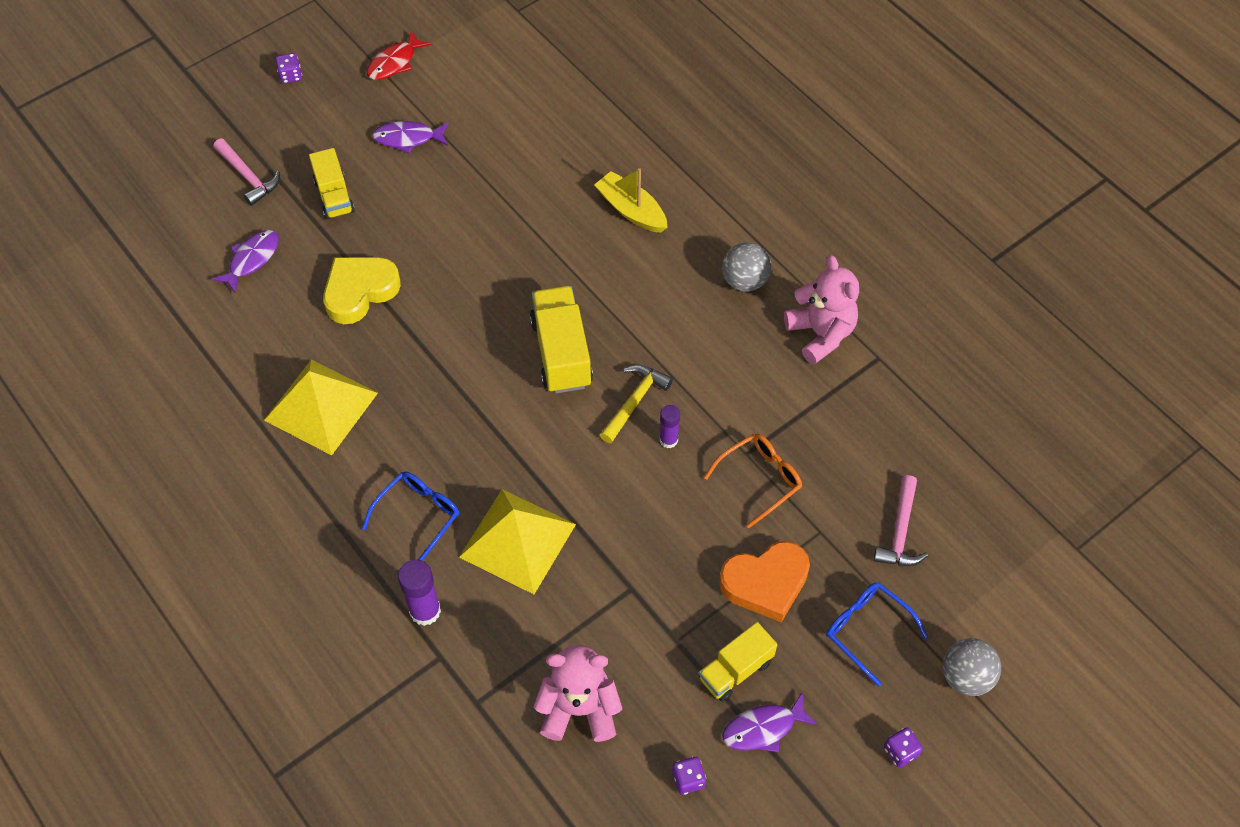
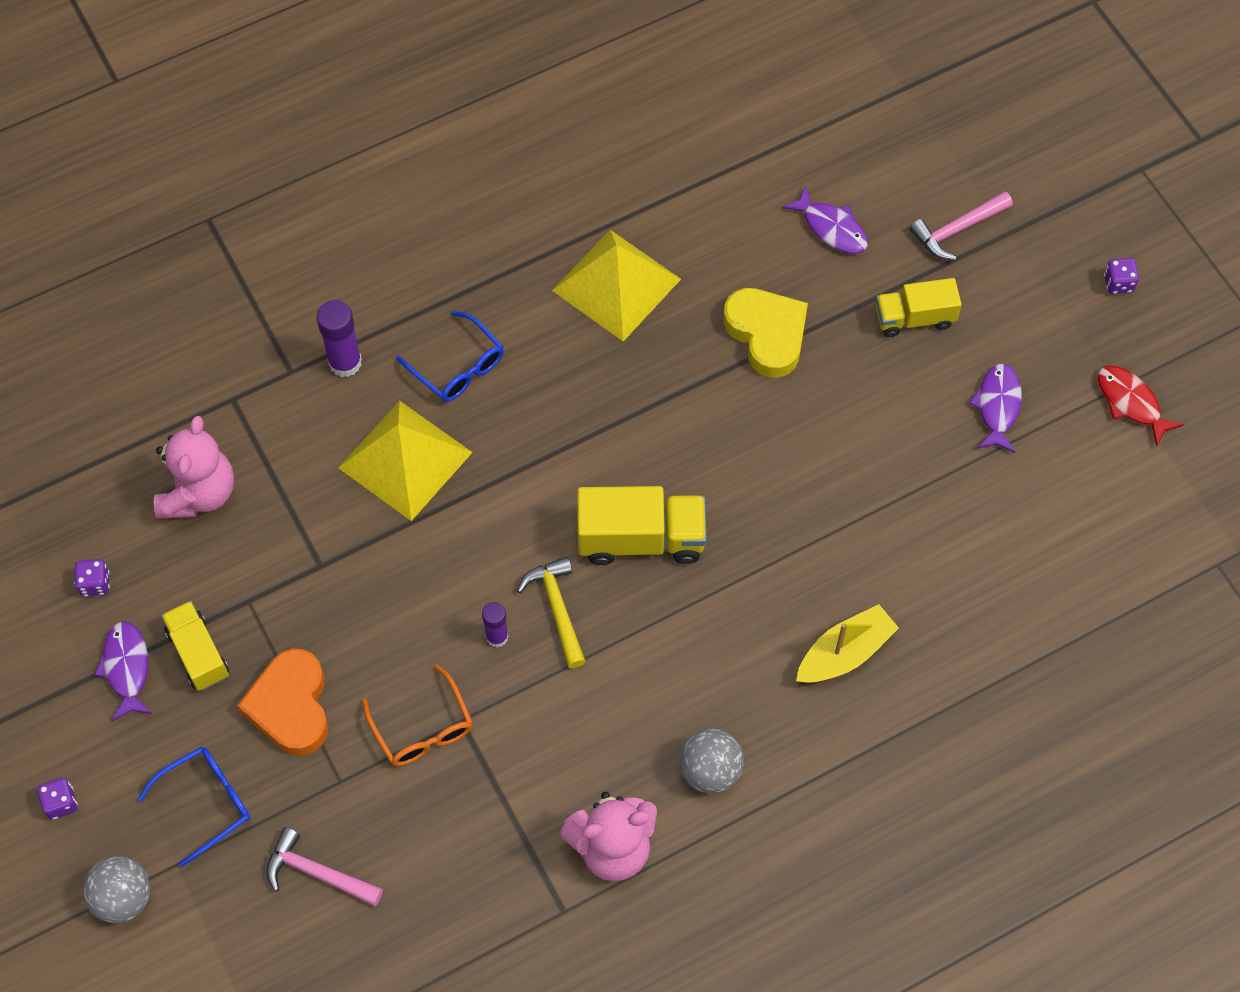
camera: 100 degrees right, 5 degrees up
yellow hammer [600,365,673,443] -> yellow hammer turned 150 degrees counterclockwise [517,556,586,668]

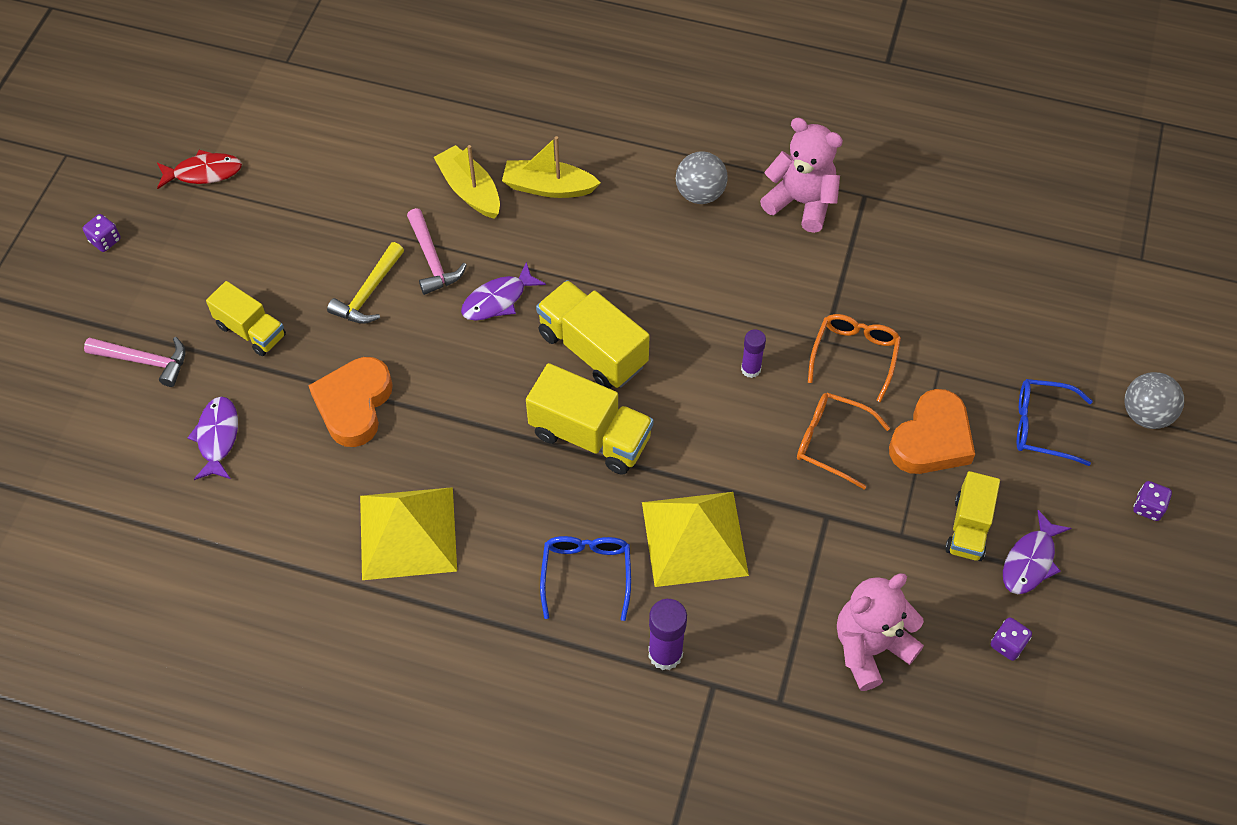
camera: 135 degrees left, 5 degrees down
pink hammer [266,827,383,906] -> pink hammer moved to [407,208,467,295]
yellow hammer [517,556,586,668] -> yellow hammer moved to [327,242,404,324]
yellow heart [723,288,808,378] -> orange heart [308,357,393,447]
purple fish [969,363,1022,453] -> purple fish moved to [461,262,546,321]
red fish [1098,365,1183,447] -> red fish turned 105 degrees counterclockwise [157,150,242,189]
none -> yellow boat [434,145,500,219]
none -> yellow truck [526,363,653,475]
none -> orange glasses [797,393,890,489]

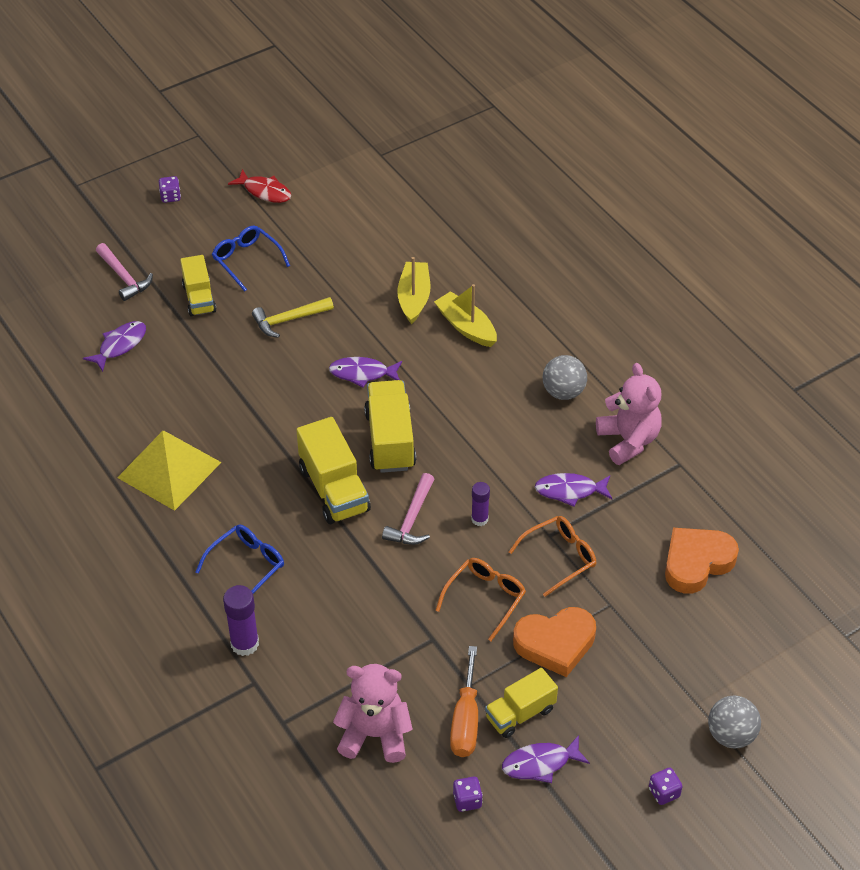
camera: 40 degrees right, 10 degrees down
orange heart [308,357,393,447] -> orange heart moved to [665,528,739,594]
pink hammer [407,208,467,295] -> pink hammer moved to [382,473,434,545]
yellow pyramid [642,492,749,587] -> none
orange glasses [797,393,890,489] -> orange glasses turned 60 degrees clockwise [435,558,526,641]
blue glasses [1017,379,1093,466] -> blue glasses moved to [212,226,290,292]
none -> orange screwdriver [450,646,478,757]
none -> purple fish [535,473,613,507]

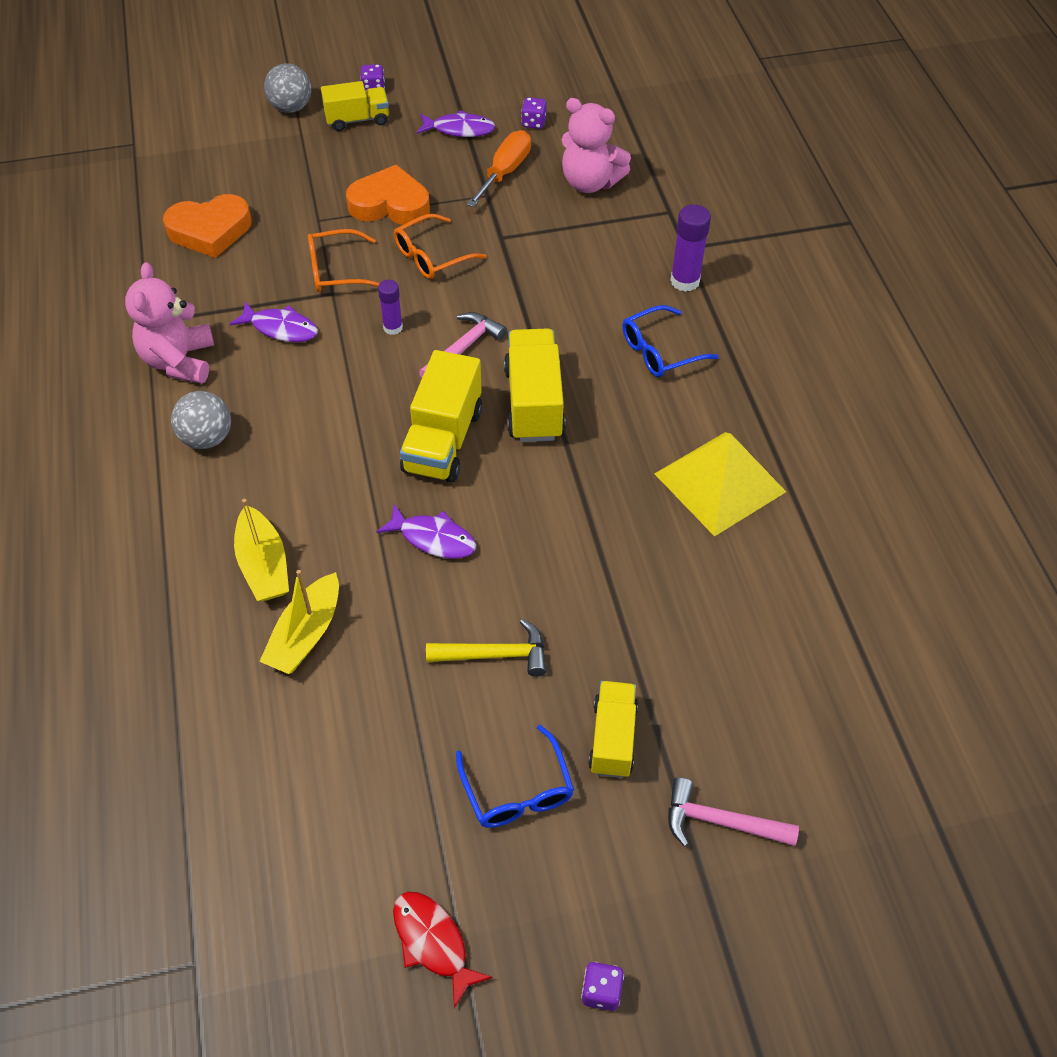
camera: 160 degrees left, 5 degrees up
purple fish [83,321,146,372] -> none
pink hammer [96,243,153,301] -> pink hammer turned 60 degrees counterclockwise [668,777,799,847]
yellow truck [485,668,558,738] -> yellow truck moved to [321,81,389,131]

